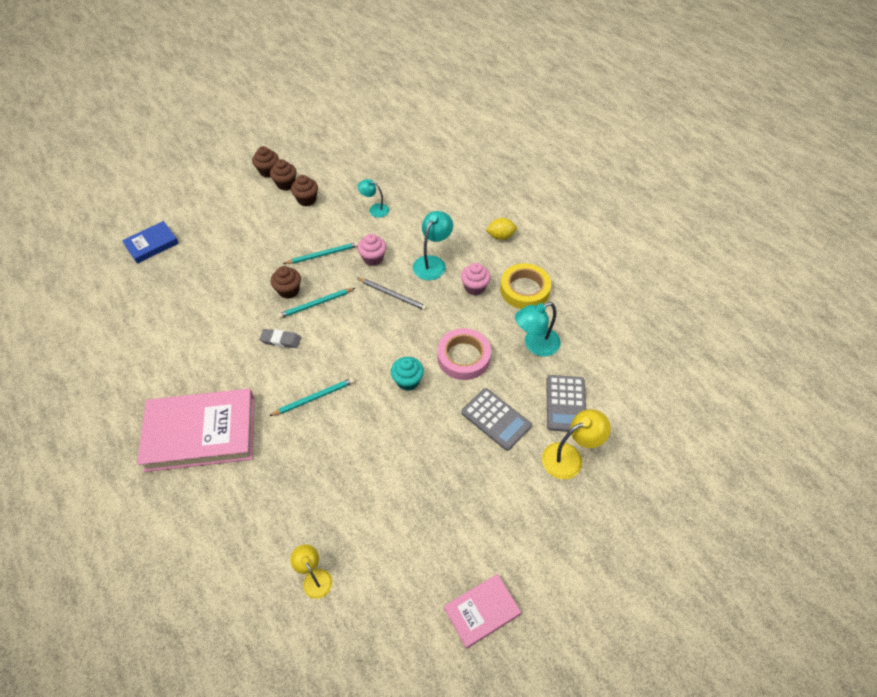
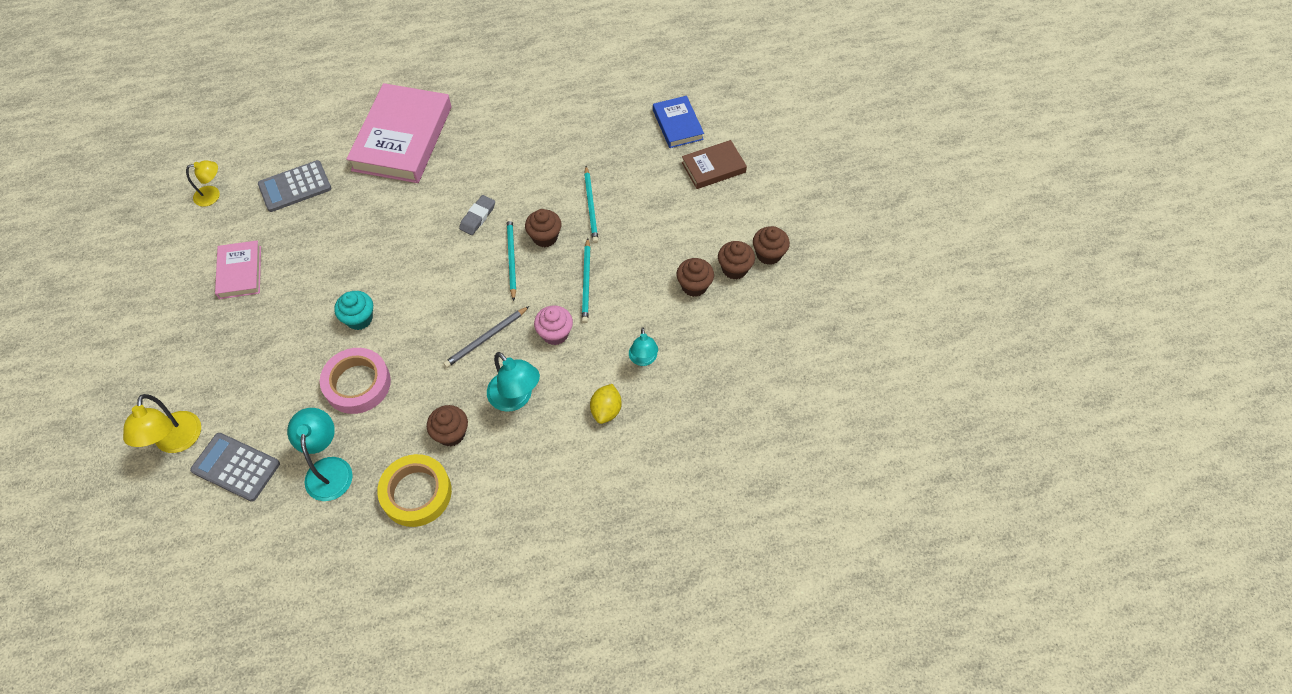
camera: 110 degrees right, 5 degrees up
turquoise pencil [269,378,355,416] -> turquoise pencil moved to [584,166,599,243]
turquoise lamp [358,179,389,218] -> turquoise lamp turned 135 degrees clockwise [629,327,658,366]
pink book [444,574,521,649] -> pink book moved to [215,240,261,299]
pink cupcake [461,263,491,295] -> brown cupcake [427,405,468,446]
grey calculator [461,388,532,451] -> grey calculator moved to [258,160,331,212]
yellow lemon [486,218,517,240] -> yellow lemon moved to [590,384,622,424]
none -> brown book [682,140,747,189]

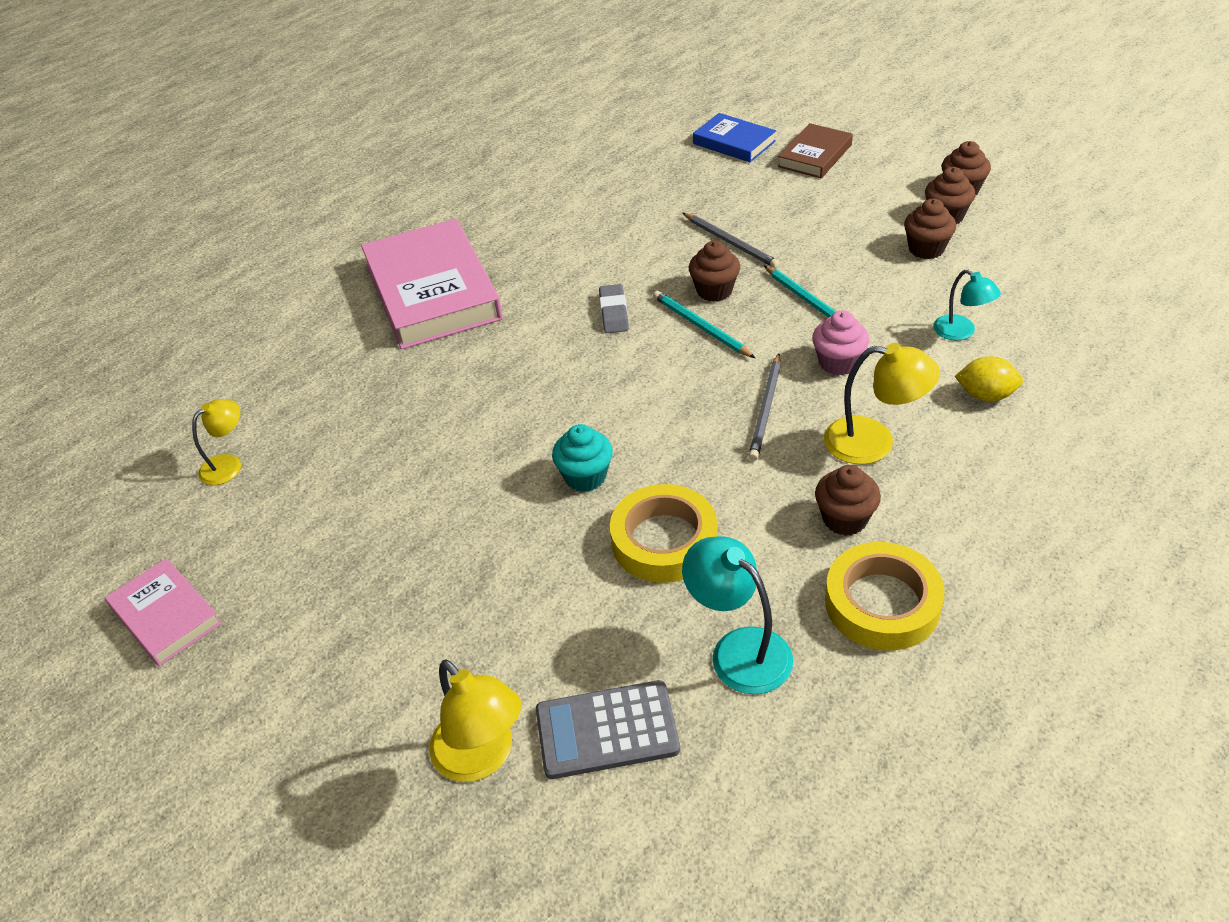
camera: 30 degrees left, 15 degrees down
pink book [215,240,261,299] -> pink book moved to [105,558,222,666]
grey calculator [258,160,331,212] -> none
pink tape [320,348,391,414] -> yellow tape [610,484,718,583]
turquoise lamp [487,352,540,412] -> yellow lamp [824,343,940,464]
turquoise pencil [584,166,599,243] -> grey pencil [683,213,780,268]
yellow lemon [590,384,622,424] -> yellow lemon turned 60 degrees counterclockwise [955,356,1023,402]

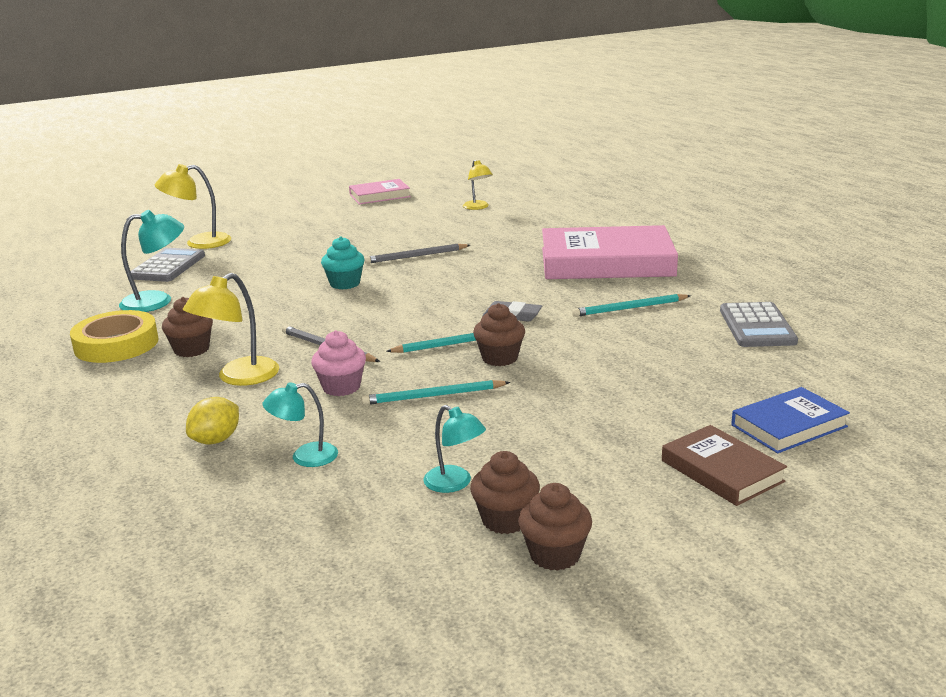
camera: 110 degrees right, 20 degrees down
yellow tape [610,484,718,583] -> none
grey pencil [683,213,780,268] -> grey pencil moved to [364,244,470,264]
brown cupcake [904,199,956,259] -> turquoise lamp [423,405,486,493]
none -> turquoise pencil [572,294,691,317]
none -> grey calculator [720,302,798,347]

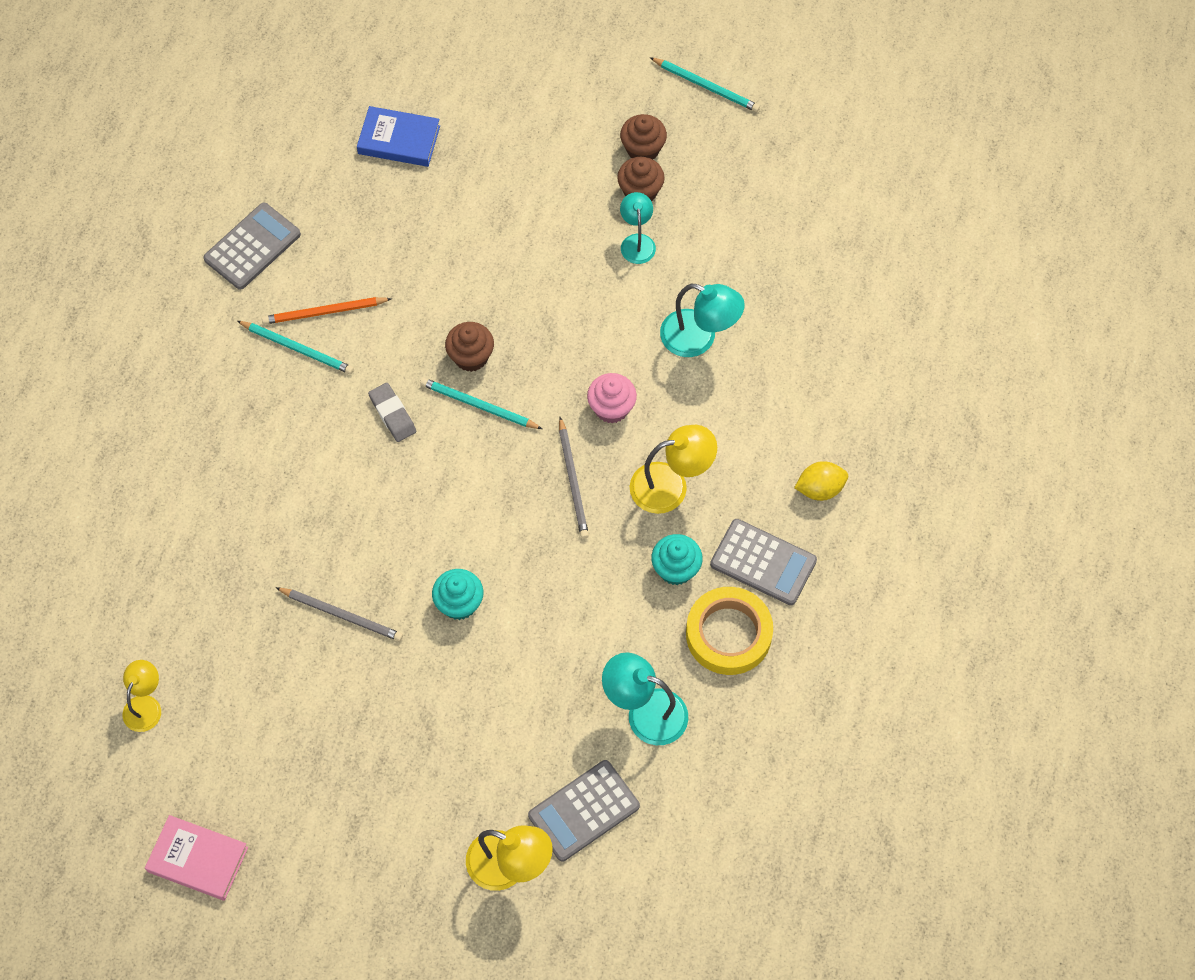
camera: 140 degrees left, 40 degrees up
brown cupcake [162,297,213,357] -> turquoise cupcake [651,534,703,585]
yellow lemon [186,397,239,444] -> yellow lemon moved to [794,461,848,501]
turquoise lamp [263,382,338,467] -> turquoise lamp [660,284,745,357], size x1.54
turquoise pencil [361,380,510,405] -> turquoise pencil moved to [650,57,760,112]
pink book [542,225,678,279] -> none
brown book [662,425,787,506] -> none
none -> orange pencil [262,297,392,325]
none -> grey calculator [710,519,817,605]

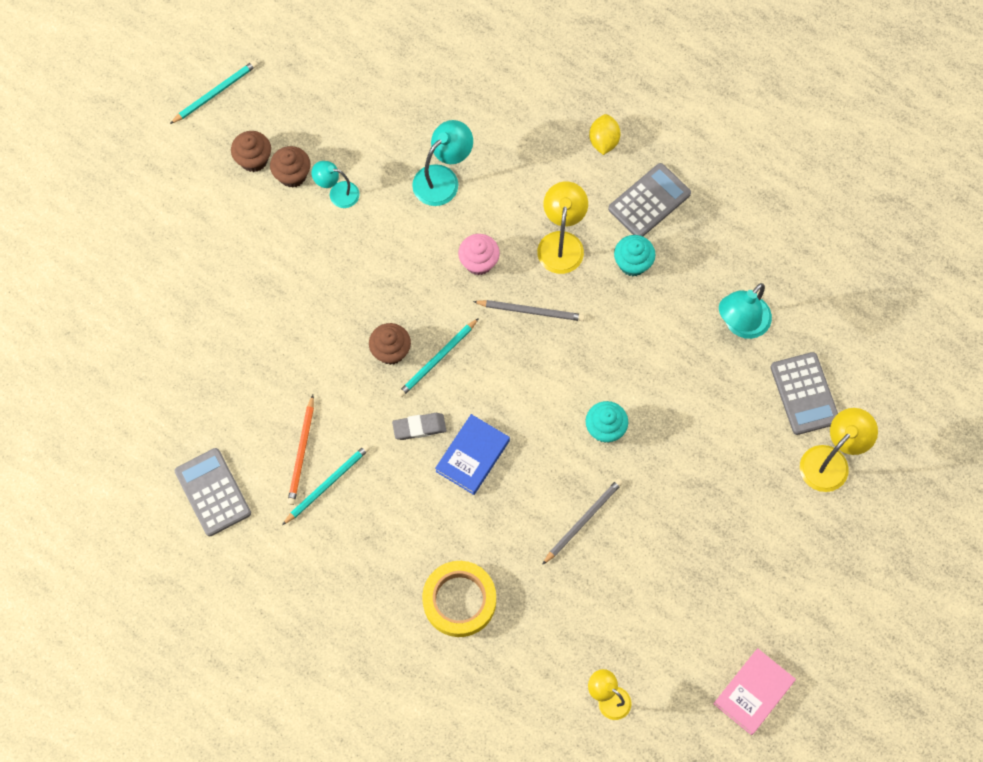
camera: 70 degrees left, 5 degrees up
blue book [357,106,440,167] -> blue book moved to [435,414,510,495]
yellow tape [686,587,773,675] -> yellow tape moved to [422,561,496,637]

